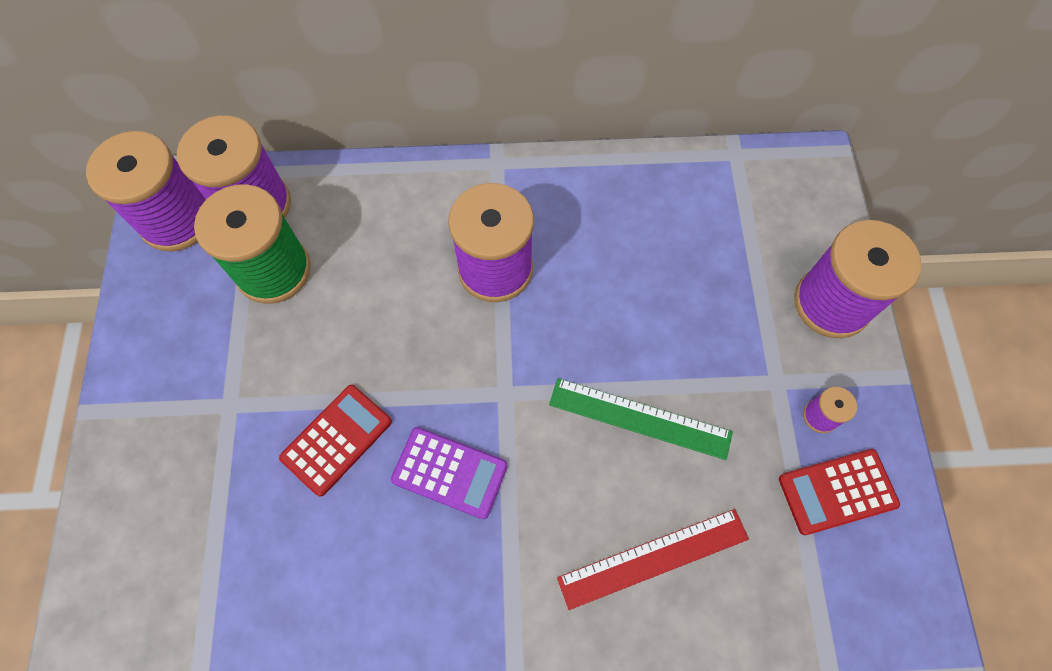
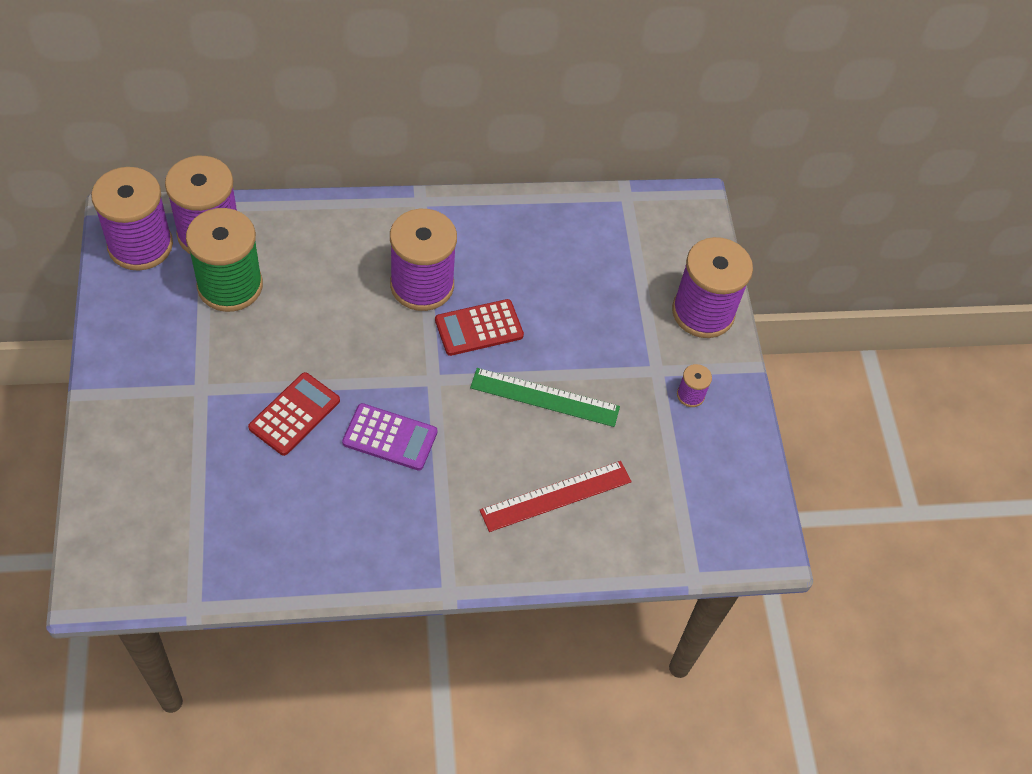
camera: 10 degrees left, 10 degrees down
red calculator [779,449,900,535] -> red calculator moved to [435,299,524,356]

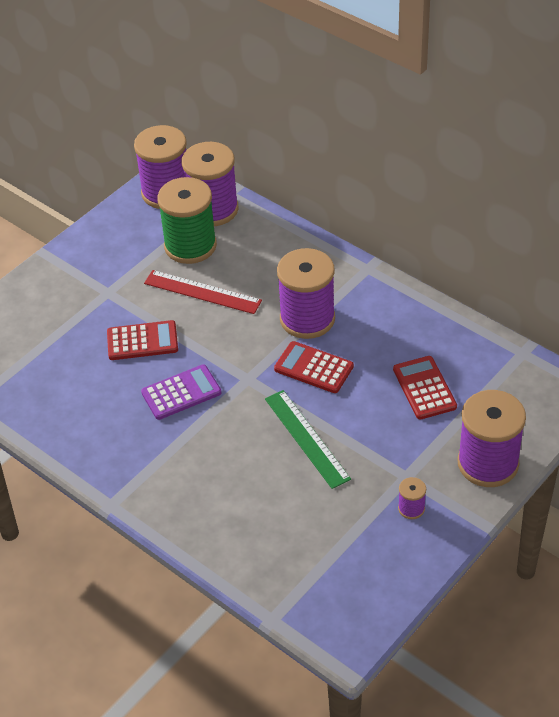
camera: 55 degrees right, 10 degrees down
purple calculator [342,403,437,471] -> purple calculator turned 90 degrees counterclockwise [141,364,222,420]
red ruler [480,461,632,532] -> red ruler moved to [144,270,262,314]
none -> red calculator [393,356,457,420]

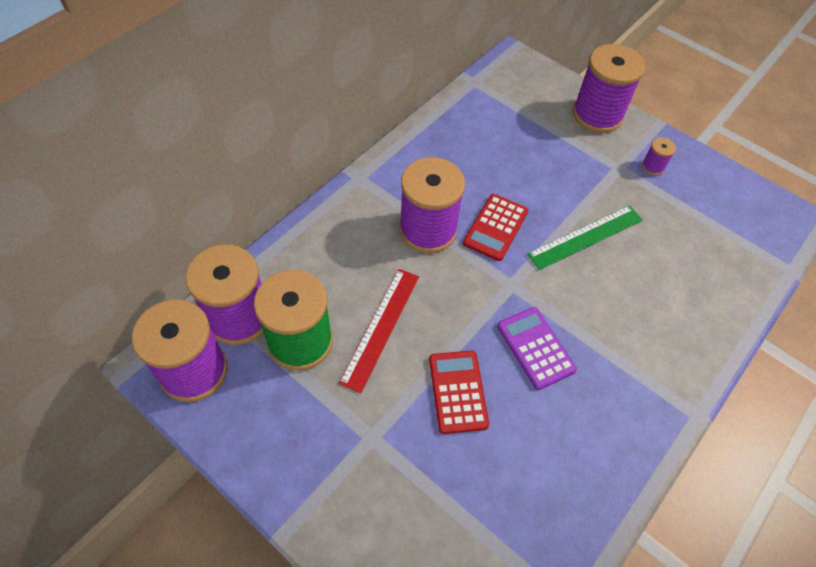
camera: 95 degrees left, 10 degrees up
red calculator [393,356,457,420] -> none

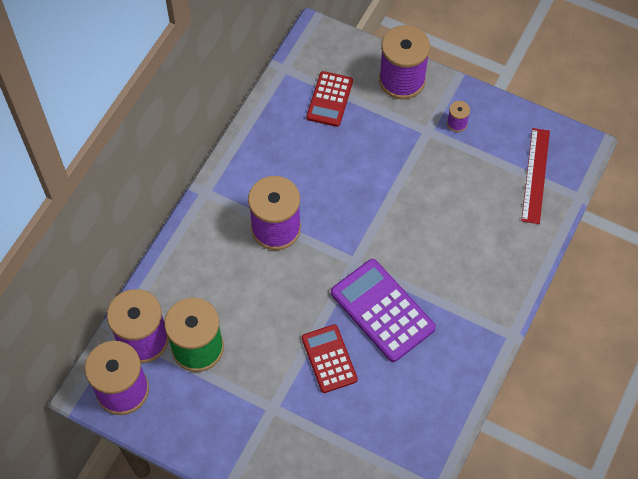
camera: 10 degrees left, 5 degrees up
red ruler [339,269,419,393] -> red ruler moved to [521,128,550,224]
red calculator [463,194,528,261] -> red calculator moved to [306,71,353,127]
purple calculator [497,307,577,390] -> purple calculator [331,259,436,362], size x1.56
green ruler [527,205,643,270] -> none

